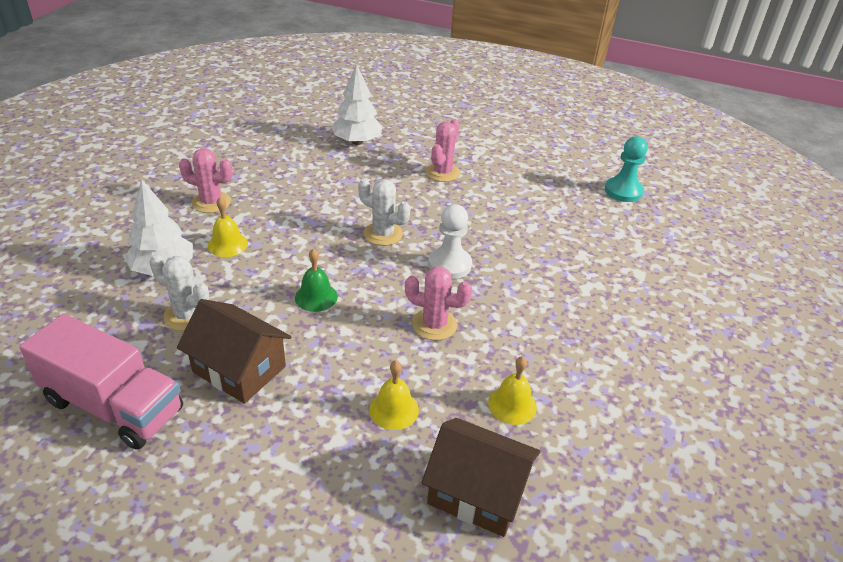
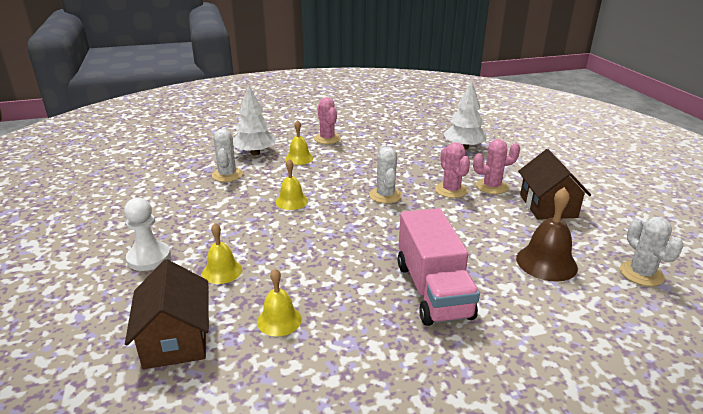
camera: 55 degrees right, 10 degrees down
pink truck [20,314,183,450] -> pink truck moved to [398,208,480,326]
brown house [177,299,291,404] -> brown house moved to [518,149,591,220]
green bell [295,248,338,312] -> yellow bell [276,159,308,210]
pink cactus [405,267,472,340] -> pink cactus moved to [435,142,470,198]
white pawn [428,204,472,279] -> white pawn moved to [124,198,171,271]
turquoise pawn [605,136,648,202] -> white cactus [620,217,684,286]
none -> brown bell [516,187,578,282]

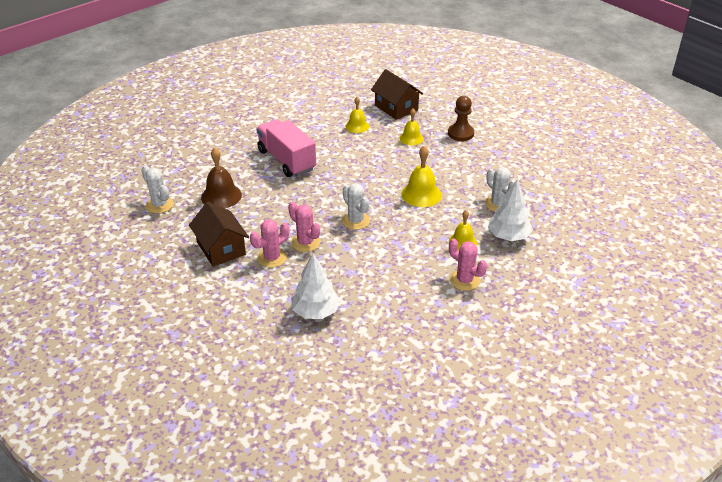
camera: 155 degrees right, 10 degrees up
white pawn [124,198,171,271] -> brown pawn [448,96,474,141]
yellow bell [276,159,308,210] -> yellow bell [401,146,442,207], size x1.53

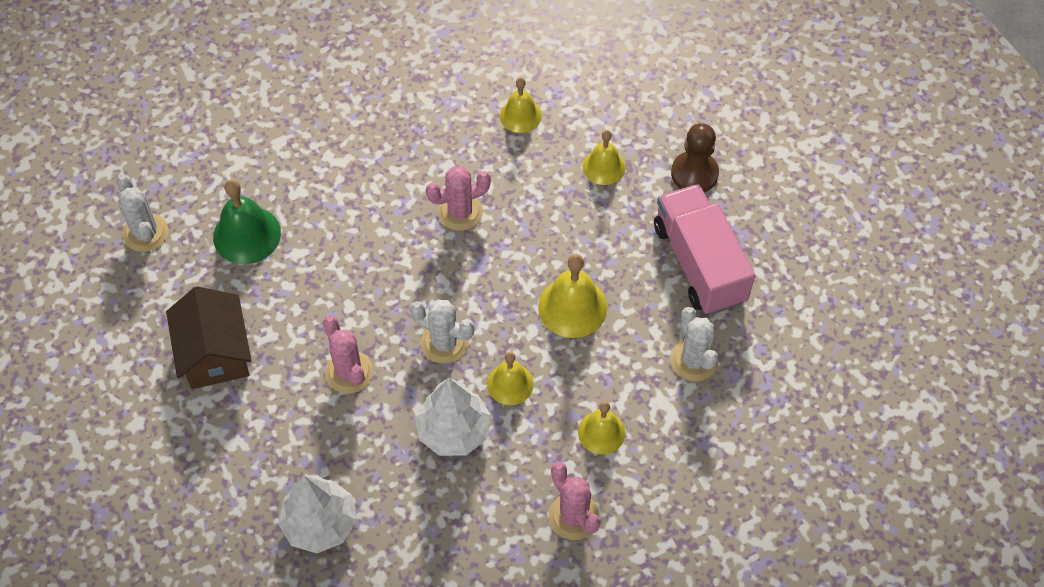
camera: 15 degrees right, 20 degrees up
brown bell [201,147,242,208] -> green bell [213,179,281,264]
pink cactus [250,219,289,268] -> pink cactus moved to [426,166,491,231]
pink truck [256,119,316,177] -> pink truck moved to [654,184,755,315]
white cactus [342,183,370,230] -> white cactus turned 45 degrees counterclockwise [410,299,474,364]
brown house [371,69,423,120] -> none
white tree [488,179,533,241] -> white tree moved to [415,378,491,456]
none -> yellow bell [487,352,534,405]

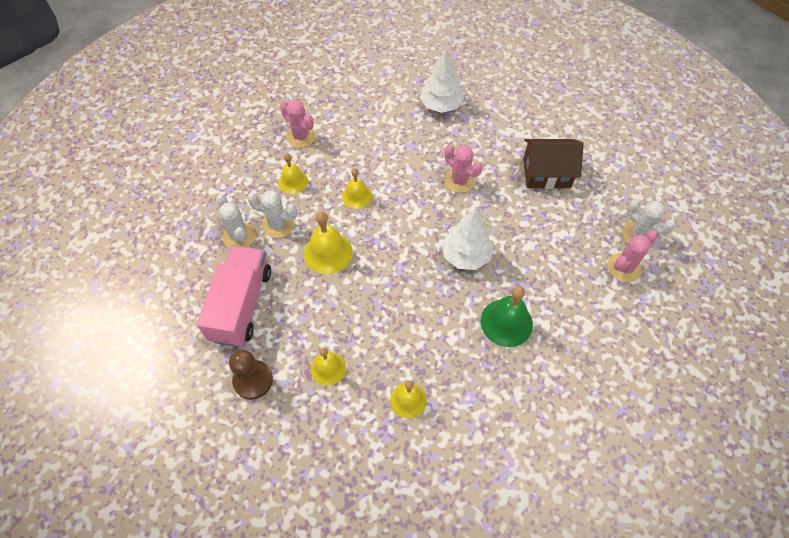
camera: 165 degrees right, 0 degrees up
brown house [166,286,251,389] -> brown house turned 60 degrees counterclockwise [523,139,584,189]
green bell [213,179,281,264] -> green bell moved to [481,286,533,347]
white cactus [410,299,474,364] -> white cactus moved to [247,190,297,238]
white tree [415,378,491,456] -> white tree moved to [442,208,494,270]
pink cactus [426,166,491,231] -> pink cactus moved to [607,230,658,282]
pink truck [654,184,755,315] -> pink truck turned 135 degrees counterclockwise [197,246,271,347]

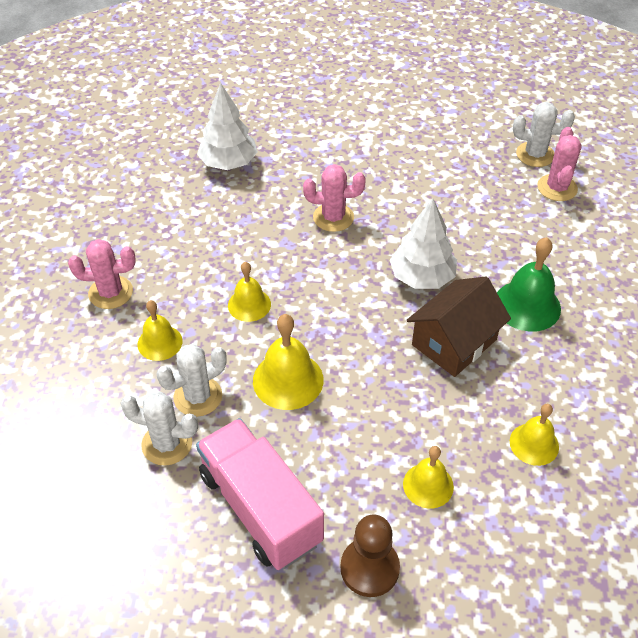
camera: 45 degrees left, 10 degrees down
brown house [523,139,584,189] -> brown house moved to [407,277,511,377]

